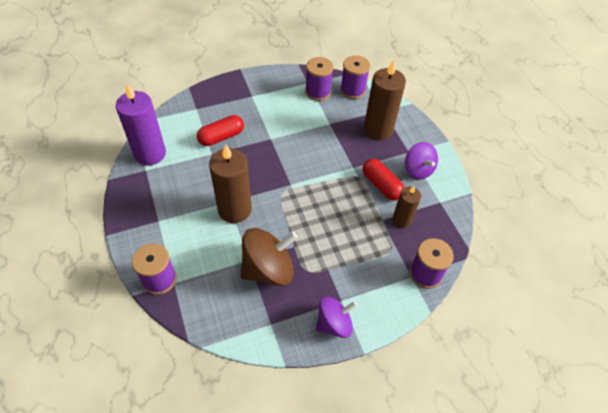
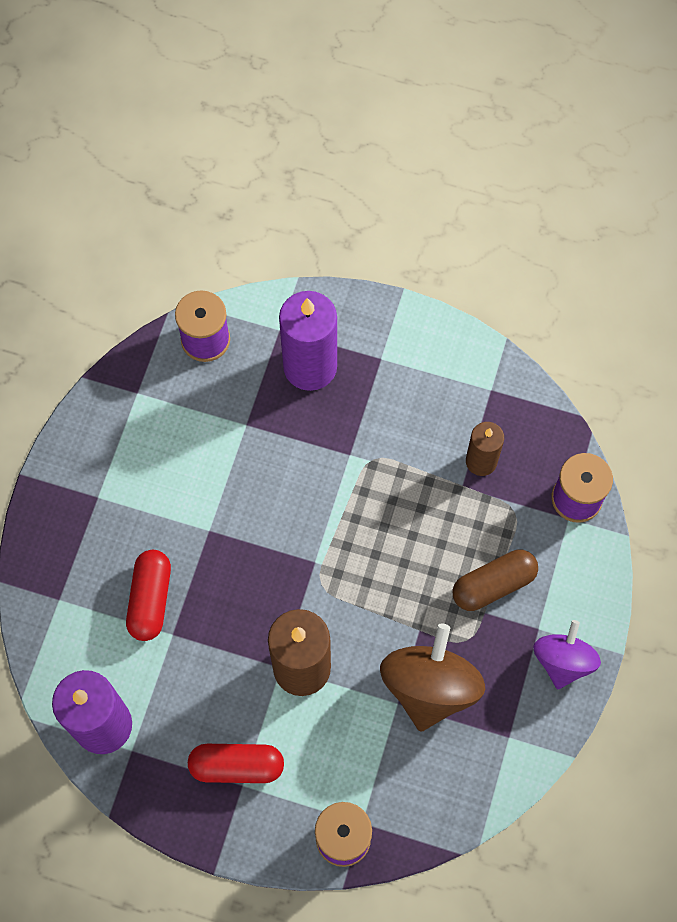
camera: 50 degrees left, 15 degrees up
purple spool [305,57,334,101] -> none
red capsule [363,159,405,200] -> red capsule moved to [188,744,284,783]
brown candle [364,60,406,140] -> purple candle [279,291,337,391]
purple spinning top [405,142,438,180] -> none
none -> brown capsule [453,549,538,611]

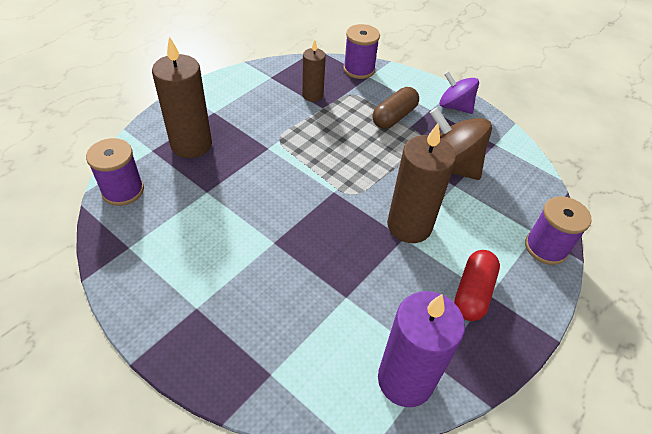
camera: 70 degrees left, 20 degrees down
red capsule [126,550,171,641] -> none
purple candle [279,291,337,391] -> brown candle [152,36,212,158]
brown capsule [453,549,538,611] -> brown capsule turned 45 degrees clockwise [372,87,419,129]

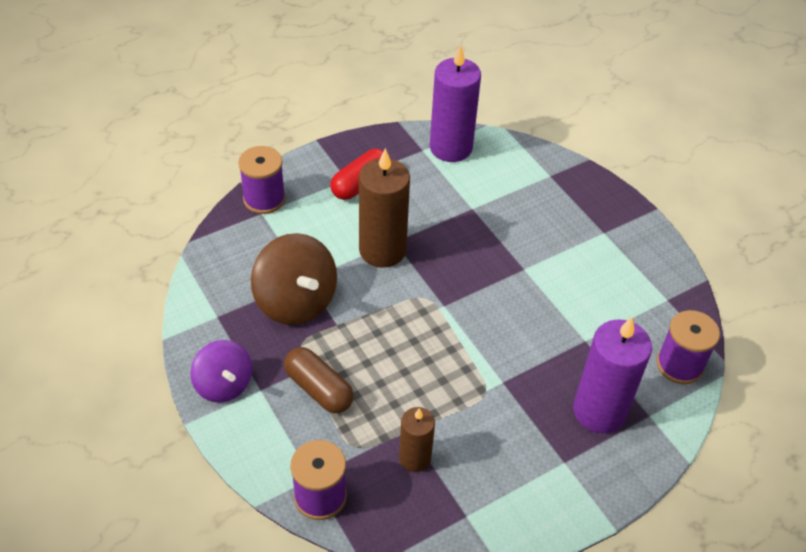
camera: 160 degrees left, 0 degrees up
brown candle [152,36,212,158] -> purple candle [573,317,652,433]
brown capsule [372,87,419,129] -> brown capsule turned 75 degrees clockwise [284,347,354,413]

